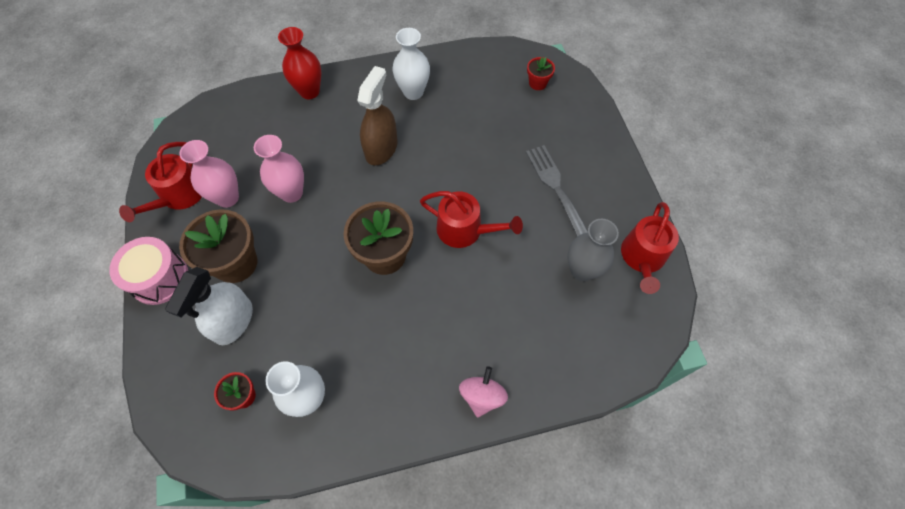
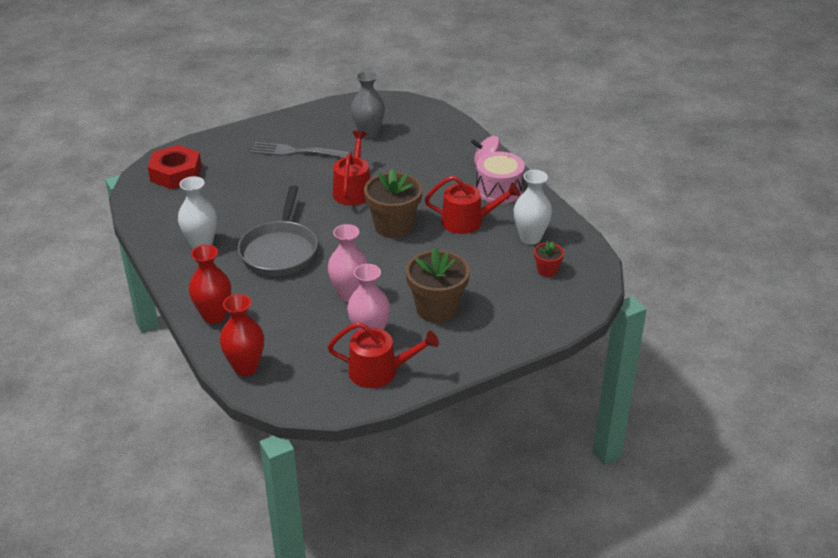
camera: 105 degrees left, 25 degrees down
pink drum [109,237,188,305] -> pink drum moved to [476,152,525,204]
white spray bottle [165,267,253,345] -> none
brown spray bottle [357,66,397,165] -> grey pan [238,185,318,276]
grey fork [526,145,588,237] -> grey fork turned 45 degrees clockwise [250,142,351,158]
red flower pot [527,57,555,90] -> red nut [148,145,202,189]
red watering can [621,202,679,294] -> red watering can moved to [425,176,520,234]
none -> red vase [220,294,264,376]

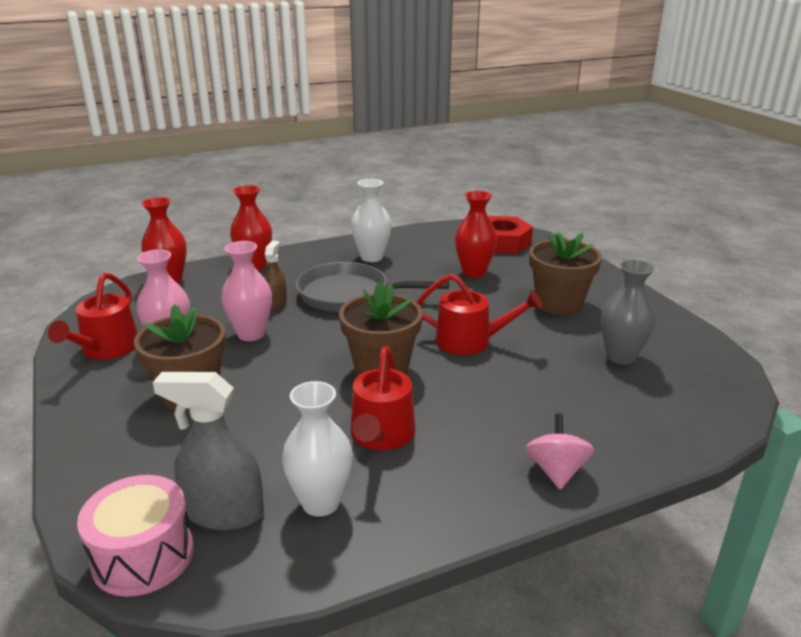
camera: 95 degrees right, 10 degrees down
grey fork [250,142,351,158] -> brown flower pot [529,232,602,315]
pink drum [476,152,525,204] -> pink drum moved to [77,475,194,597]
red flower pot [534,241,564,277] -> grey spray bottle [153,372,264,530]
none -> brown spray bottle [265,241,287,310]
none -> red vase [455,191,497,278]

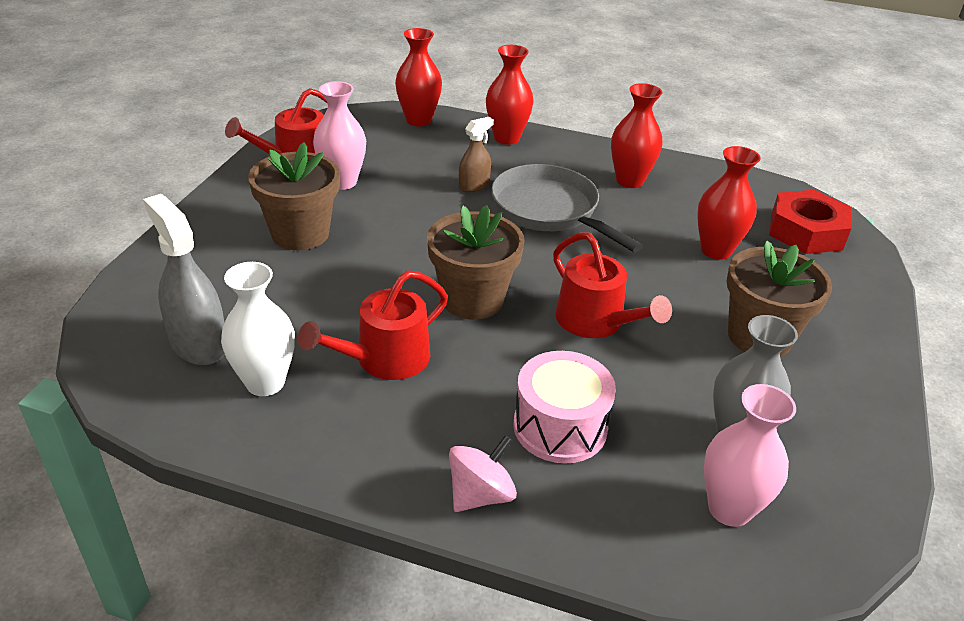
camera: 40 degrees right, 10 degrees up
pink drum [77,475,194,597] -> pink drum moved to [513,351,616,463]
pink vase [221,241,272,341] -> pink vase moved to [704,384,796,527]
white vase [351,179,391,262] -> red vase [611,83,663,188]

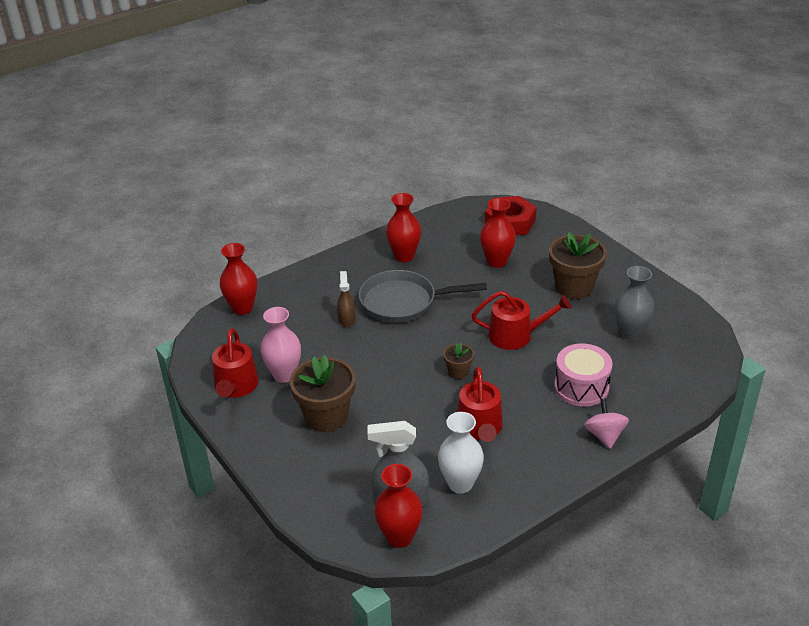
camera: 50 degrees left, 0 degrees up
brown flower pot [427,205,525,320] -> brown flower pot [443,342,474,379], size x0.50
red vase [486,45,533,145] -> red vase moved to [374,464,423,548]
pink vase [704,384,796,527] -> none

